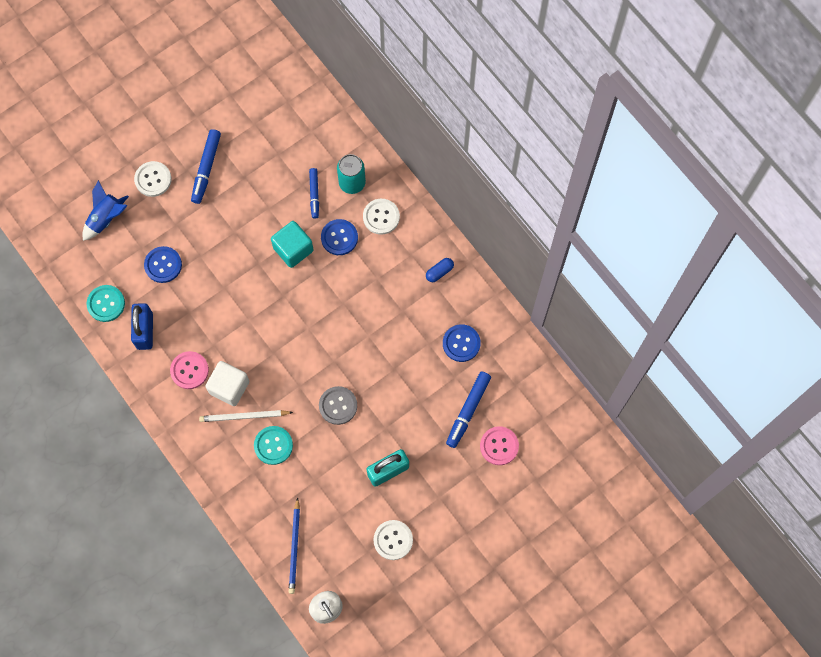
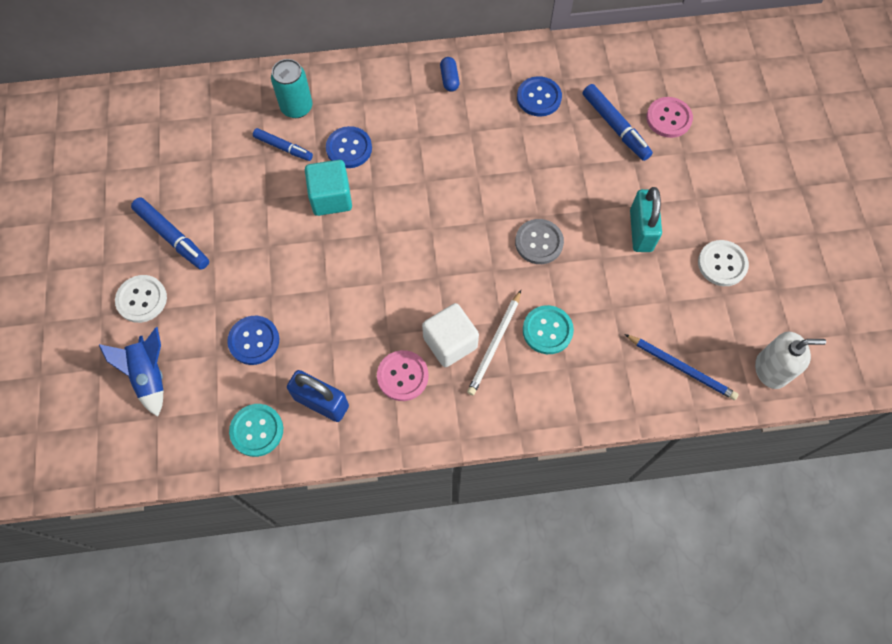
camera: 60 degrees left, 5 degrees down
white button [363,199,400,235] -> none

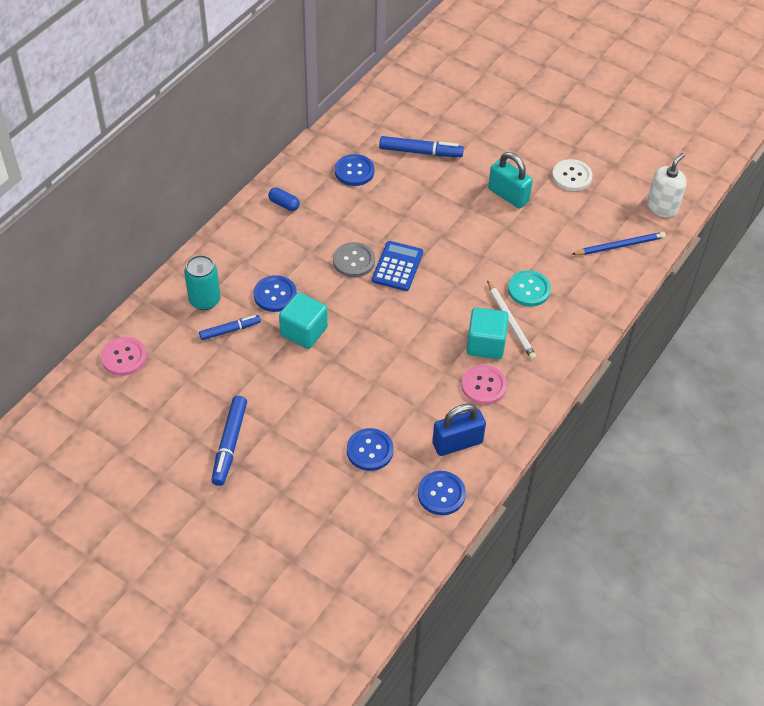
camera: 50 degrees left, 15 degrees down
blue rocket [99,327,164,417] -> none
white button [115,275,167,323] -> none
blue marker [131,197,209,270] -> blue marker turned 105 degrees clockwise [211,396,247,486]
turquoise button [229,404,283,457] -> blue button [418,471,466,515]
white cube [422,303,479,367] -> turquoise cube [466,307,509,359]
grey button [515,219,564,264] -> grey button moved to [333,242,375,277]
pink button [646,97,693,138] -> pink button moved to [101,337,147,376]
none -> blue calculator [372,241,423,291]

